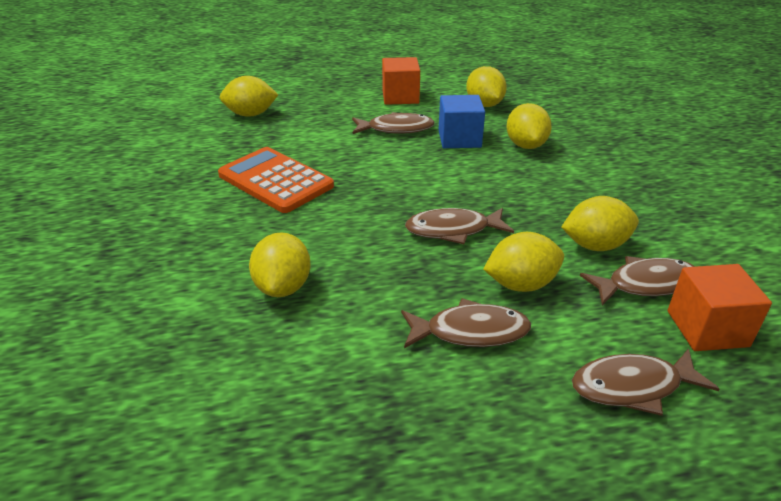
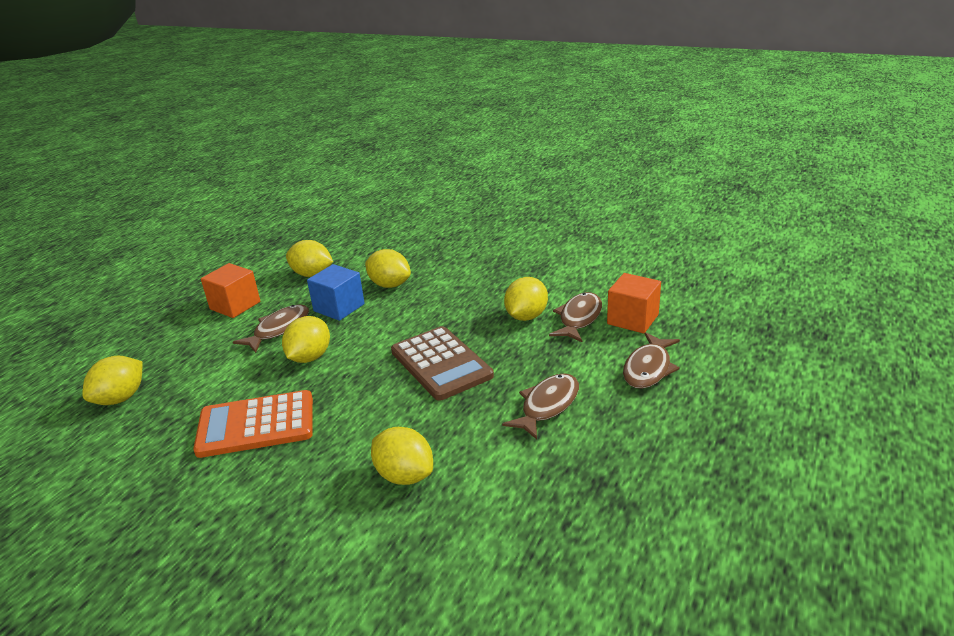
camera: 50 degrees left, 5 degrees down
brown fish [405,208,514,244] -> brown calculator [391,326,494,401]
yellow lemon [483,232,564,292] -> yellow lemon moved to [282,316,330,363]

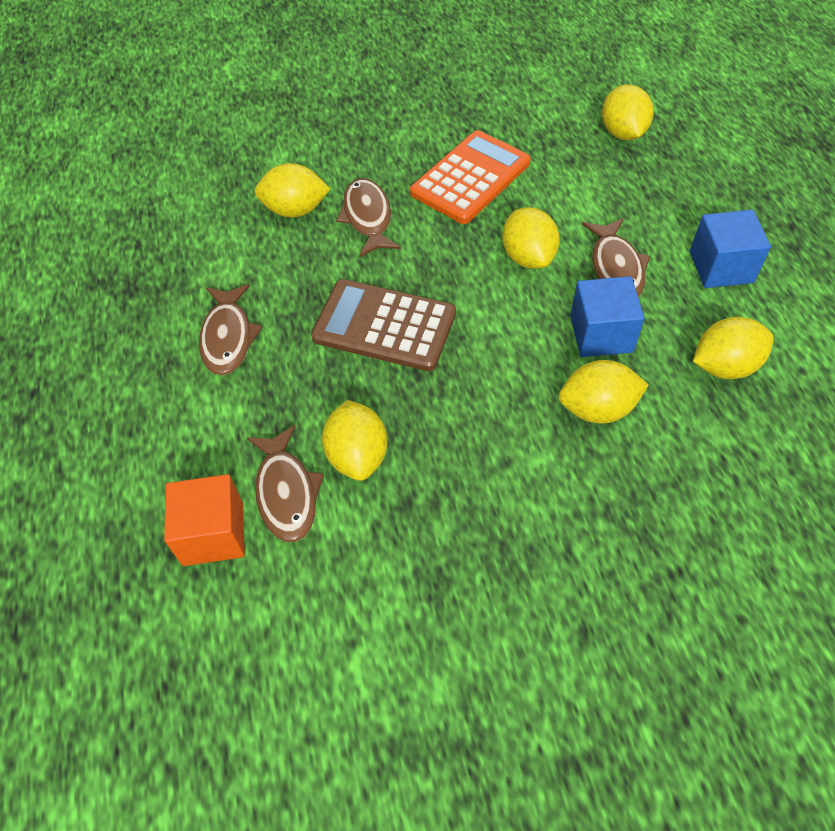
camera: 140 degrees right, 25 degrees up
orange cube [201,263,260,318] -> blue cube [690,210,771,288]
brown fish [623,332,680,389] -> brown fish moved to [336,178,401,257]

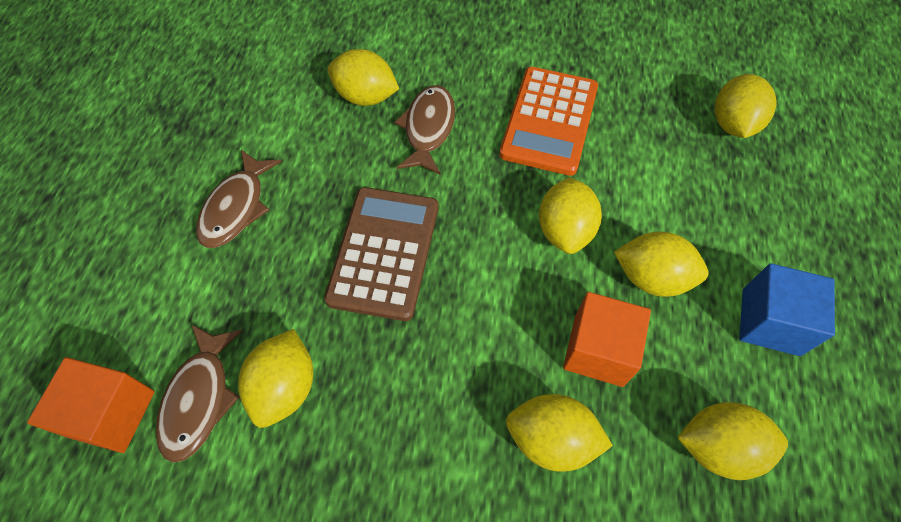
camera: 20 degrees right, 5 degrees up
brown calculator [311,279,456,371] -> brown calculator turned 60 degrees clockwise [324,187,438,321]
orange calculator [410,130,531,224] -> orange calculator turned 135 degrees clockwise [499,67,598,176]
blue cube [570,276,645,357] -> orange cube [563,292,651,387]
brown fish [582,218,650,296] -> yellow lemon [614,232,709,297]

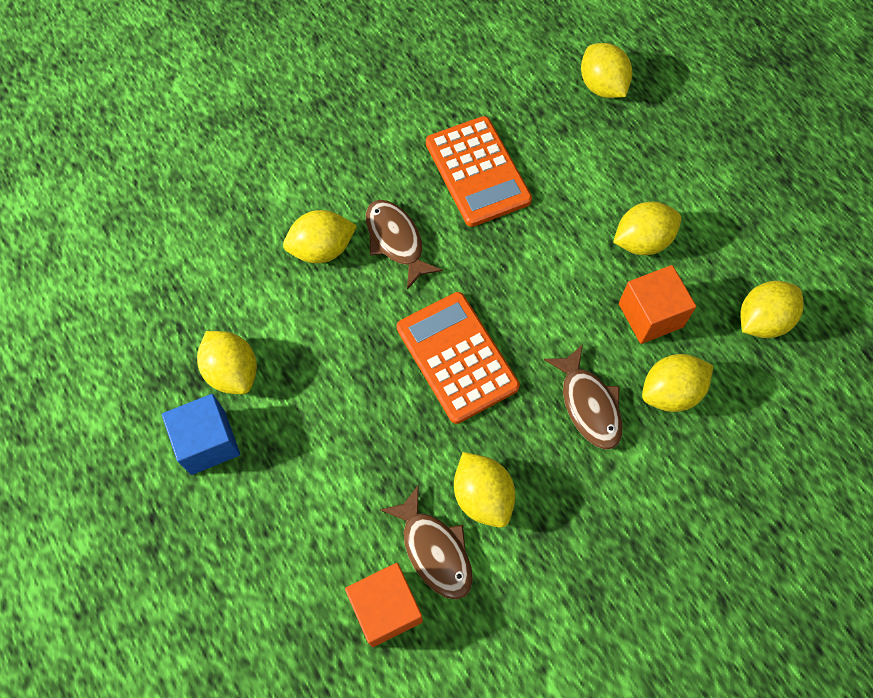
camera: 40 degrees left, 5 degrees up
brown fish [196,150,282,248] -> brown fish moved to [544,344,623,449]
brown calculator [324,187,438,321] -> orange calculator [397,292,520,424]
yellow lemon [539,177,602,254] -> yellow lemon moved to [197,331,257,394]
blue cube [739,263,835,356] -> blue cube moved to [162,394,240,475]

